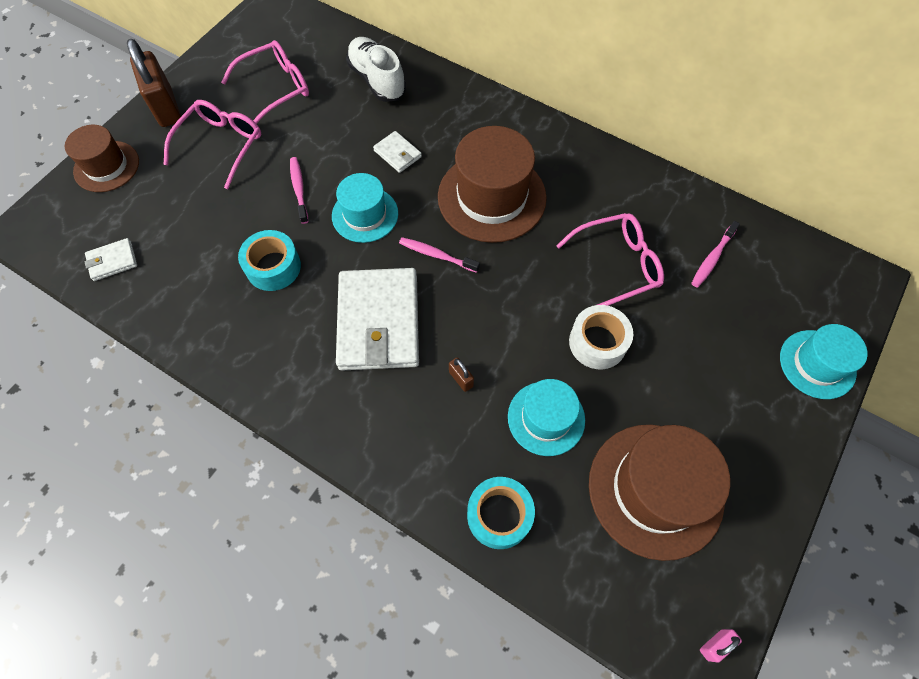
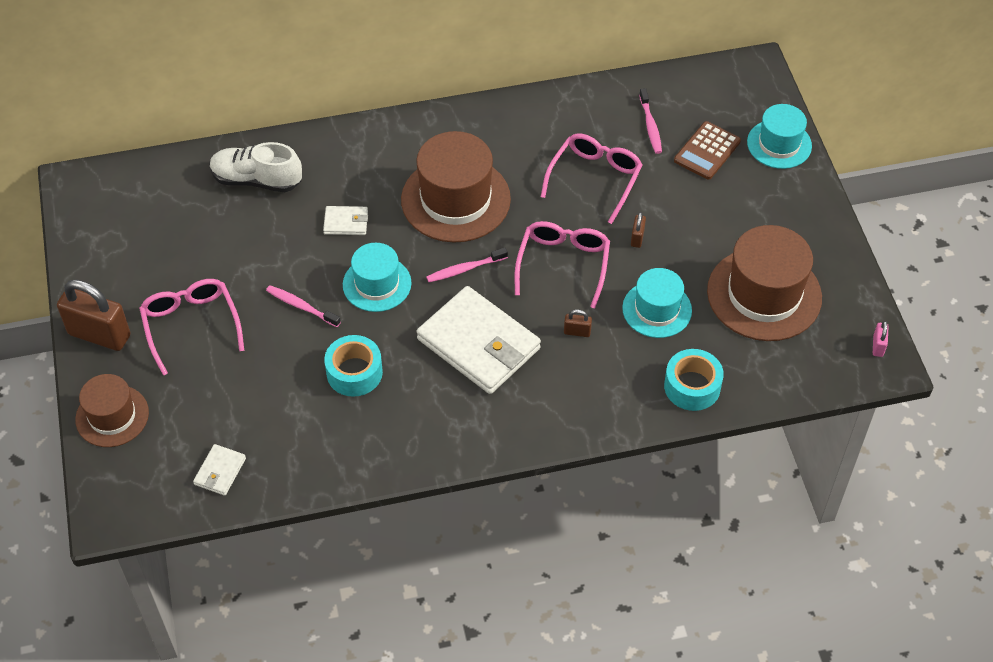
camera: 45 degrees left, 10 degrees down
pink glasses [221,40,309,124] -> pink glasses moved to [514,221,610,309]
white tape [569,305,633,369] -> brown padlock [631,212,646,248]
none -> brown calculator [674,121,741,180]

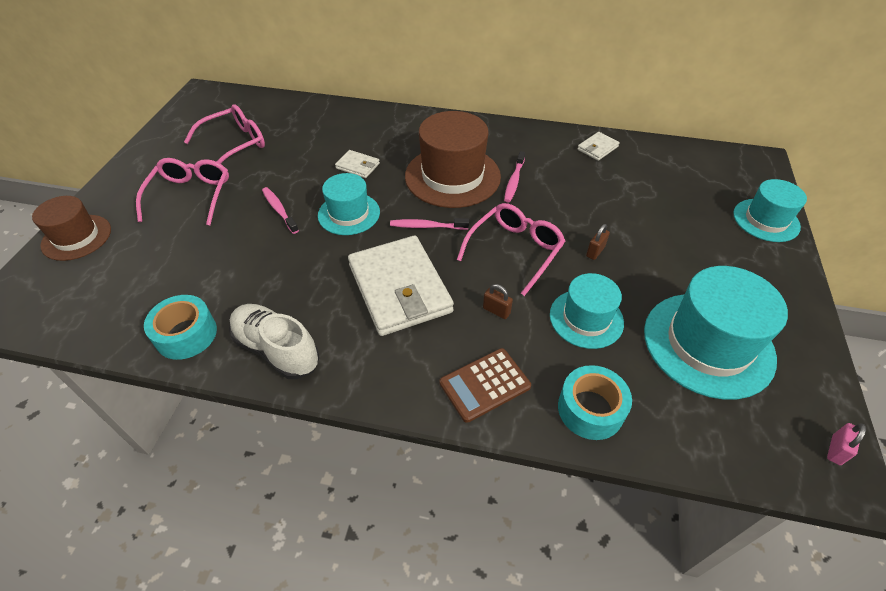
camera: 25 degrees right, 5 degrees down
brown padlock [57,279,130,351] -> none
white wallet [193,444,246,496] -> white wallet moved to [577,132,620,161]
white shoe [210,142,302,192] -> white shoe moved to [229,304,320,379]
turquoise tape [324,335,383,397] -> turquoise tape moved to [144,295,217,360]
pink glasses [541,133,642,224] -> pink glasses moved to [184,105,265,164]
pink toothbrush [639,88,662,154] -> pink toothbrush moved to [504,151,525,202]
brown calculator [674,121,741,180] -> brown calculator moved to [440,348,531,423]
brown hat [707,225,822,341] -> turquoise hat [644,266,788,400]

